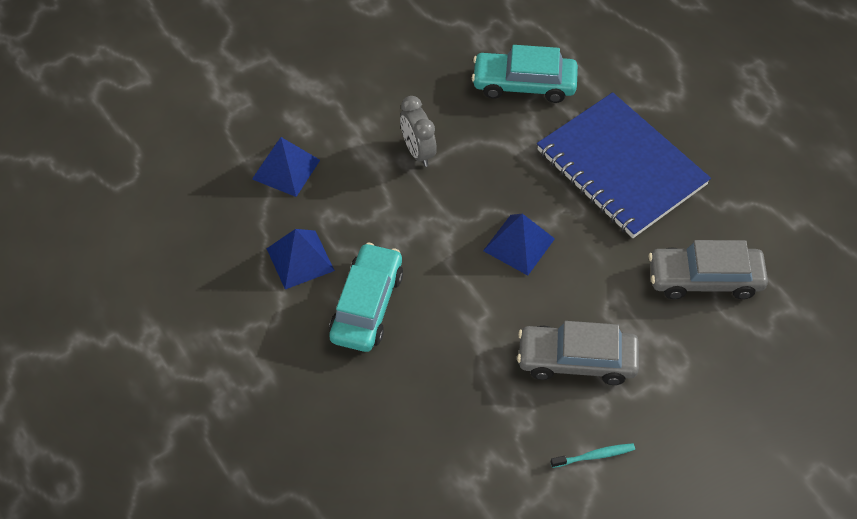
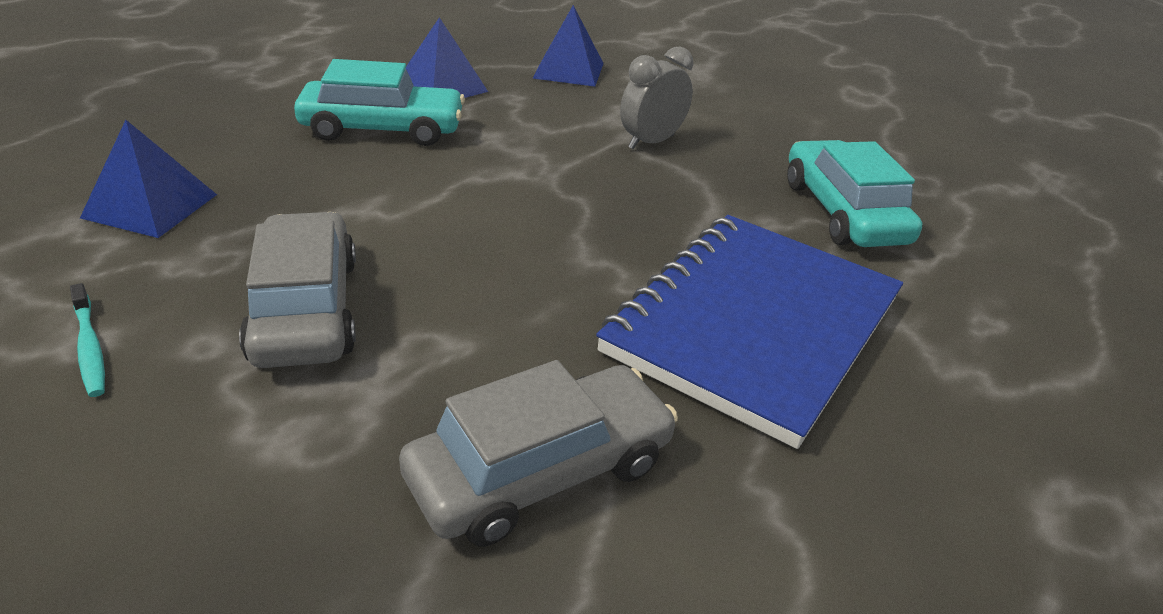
camera: 70 degrees right, 20 degrees down
blue pyramid [483,214,555,276] -> blue pyramid moved to [80,120,217,238]
grey car [649,240,768,299] -> grey car turned 75 degrees clockwise [399,360,678,546]

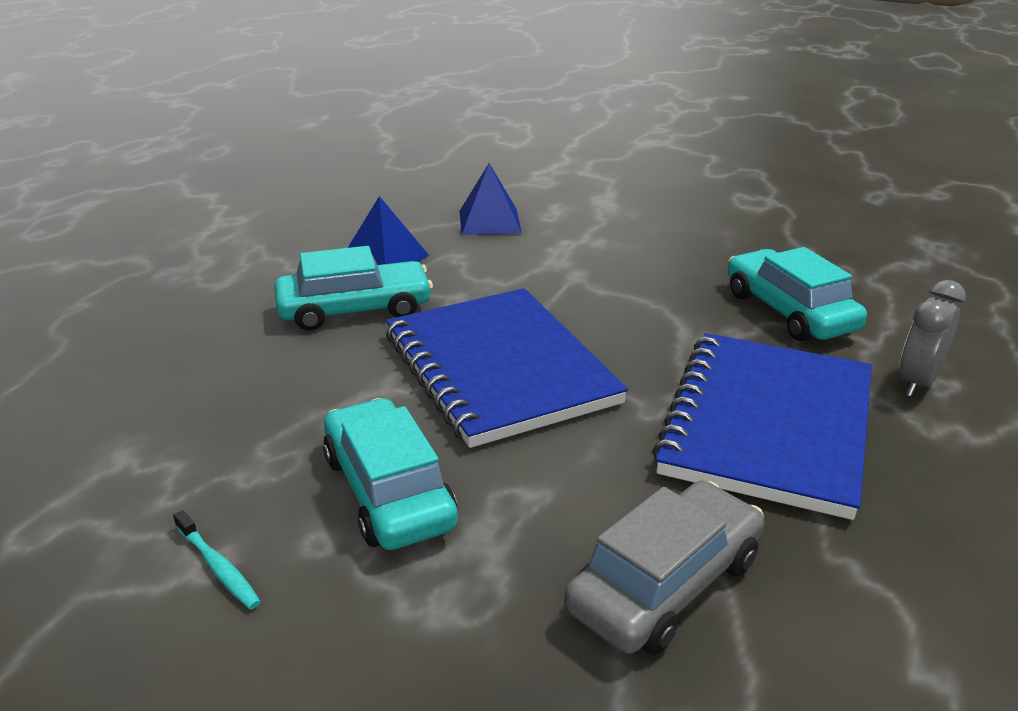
camera: 10 degrees left, 5 degrees down
blue pyramid [80,120,217,238] -> none
grey car [239,212,356,368] -> turquoise car [323,398,458,550]
grey clock [620,46,693,149] -> grey clock moved to [899,280,966,397]
none -> blue notebook [386,288,628,448]

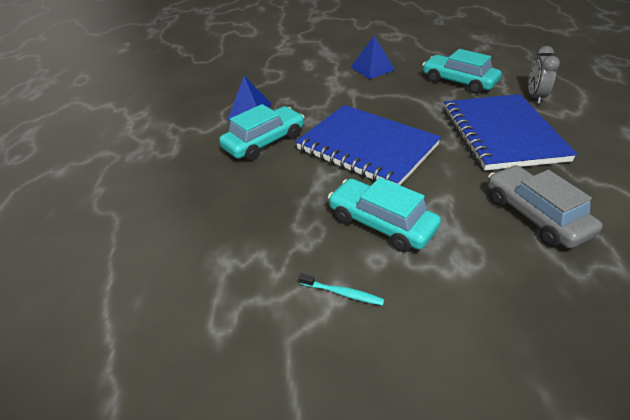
camera: 25 degrees left, 10 degrees up
blue pyramid [460,163,522,235] -> blue pyramid moved to [350,36,395,79]
grey car [564,481,764,655] -> grey car turned 45 degrees counterclockwise [487,165,603,248]

